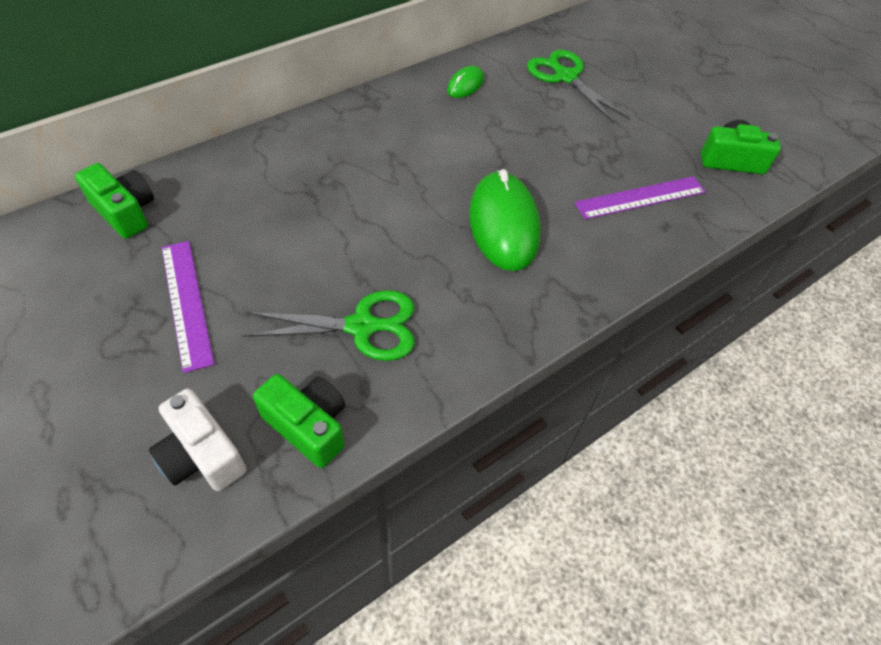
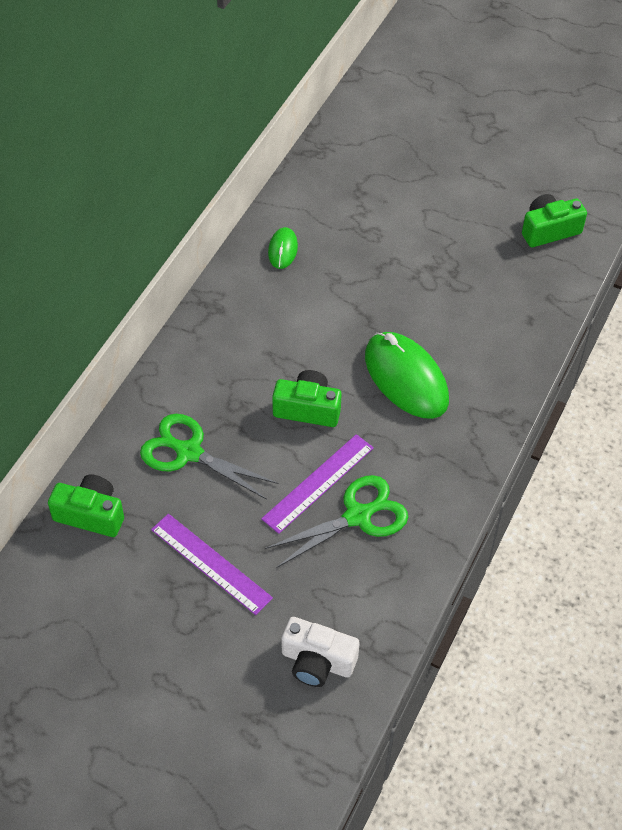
camera: 25 degrees left, 0 degrees up
green camera [253,374,345,468] -> green camera moved to [272,370,342,427]
green scissors [527,50,629,123] -> green scissors moved to [140,414,279,500]
purple ruler [574,176,706,219] -> purple ruler moved to [261,434,374,534]

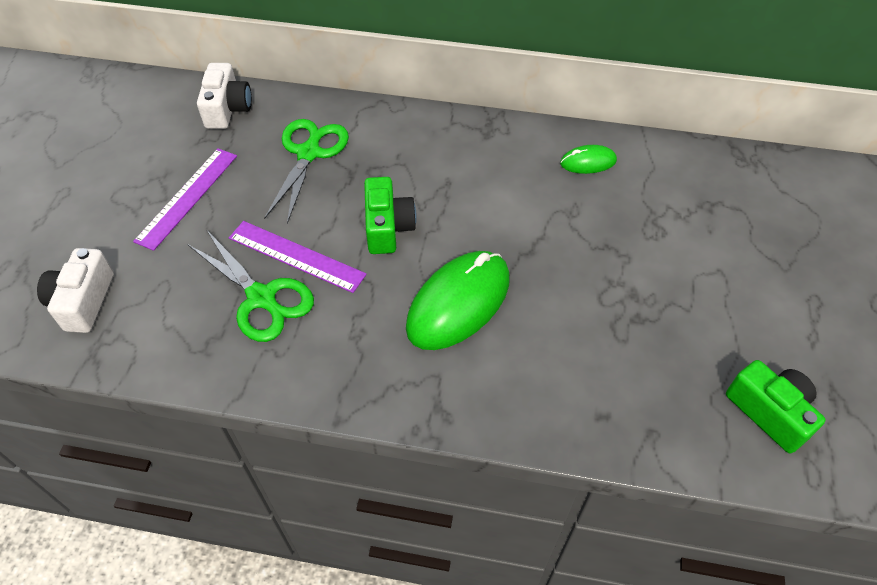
camera: 75 degrees right, 0 degrees up
green camera [48,474,124,537] -> white camera [197,63,252,129]

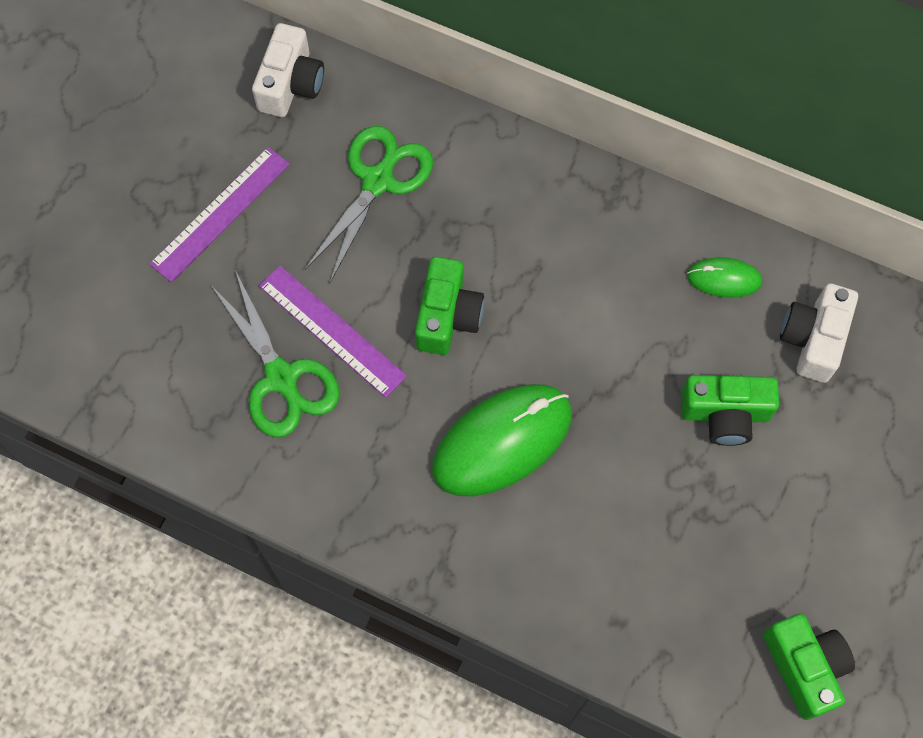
camera: 15 degrees right, 15 degrees up
white camera [37,248,114,333] -> white camera moved to [780,283,858,383]
none -> green camera [681,375,779,446]

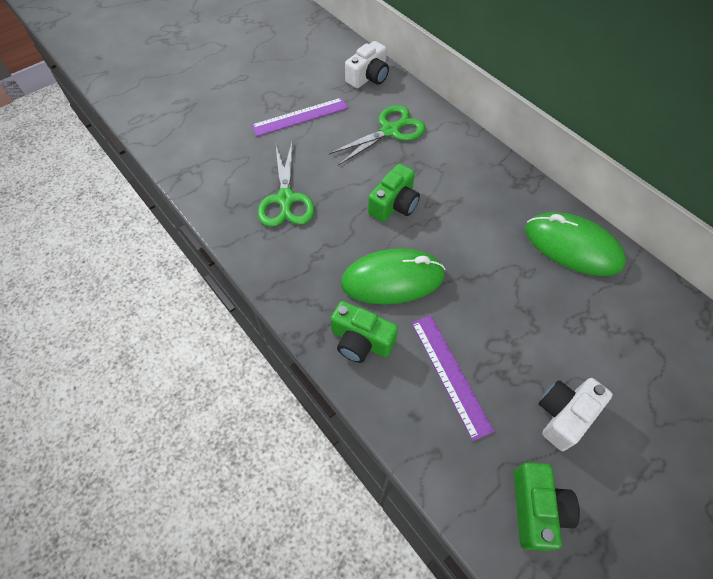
camera: 25 degrees right, 10 degrees down
purple ruler [259,266,407,398] -> purple ruler moved to [412,315,494,441]
green camera [681,375,779,446] -> green camera moved to [331,301,398,363]
green mouse [687,257,762,298] -> green mouse [525,212,626,276], size x2.03
white camera [780,283,858,383] -> white camera moved to [539,378,613,451]

